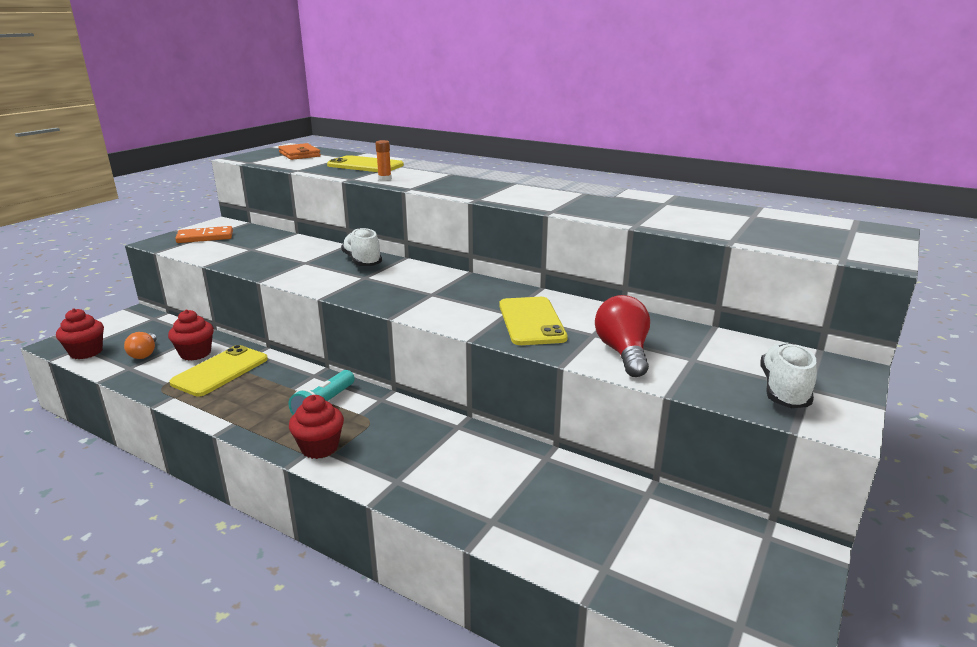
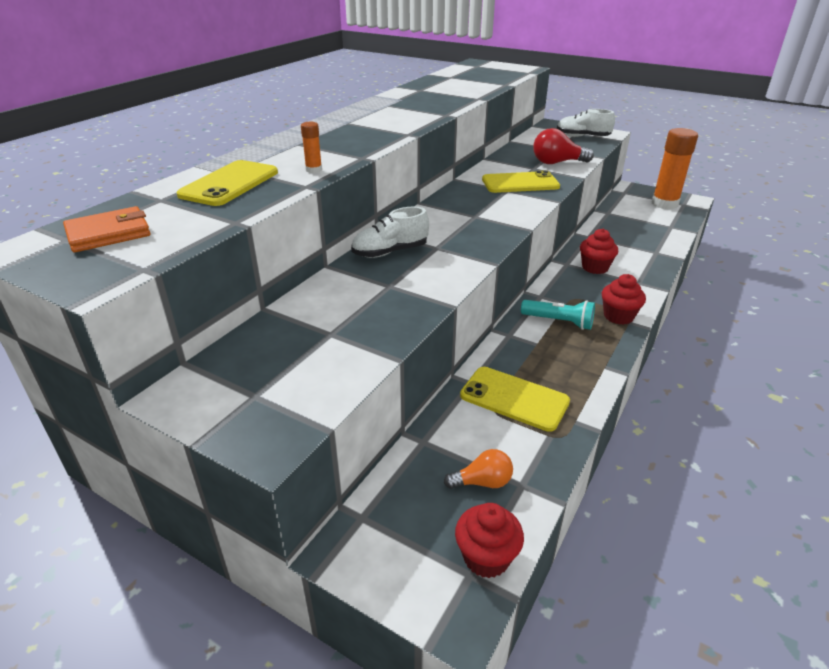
camera: 90 degrees left, 10 degrees up
red cupcake [168,310,214,361] -> red cupcake moved to [580,229,618,274]
orange domino [175,226,233,243] -> none
none -> orange glue stick [652,128,698,209]

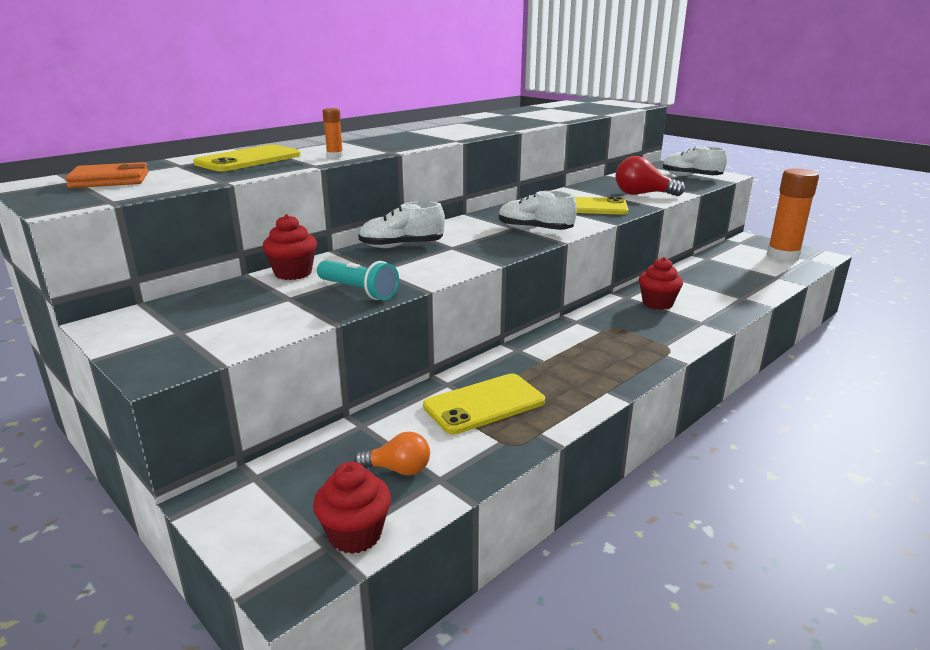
camera: 15 degrees right, 10 degrees down
yellow phone [460,367,570,432] -> yellow phone turned 75 degrees counterclockwise [423,374,545,434]
turquoise flashlight [521,300,595,330] -> turquoise flashlight moved to [317,260,399,300]
red cupcake [602,274,646,325] -> red cupcake moved to [262,214,317,280]
none -> white shoe [499,191,577,230]

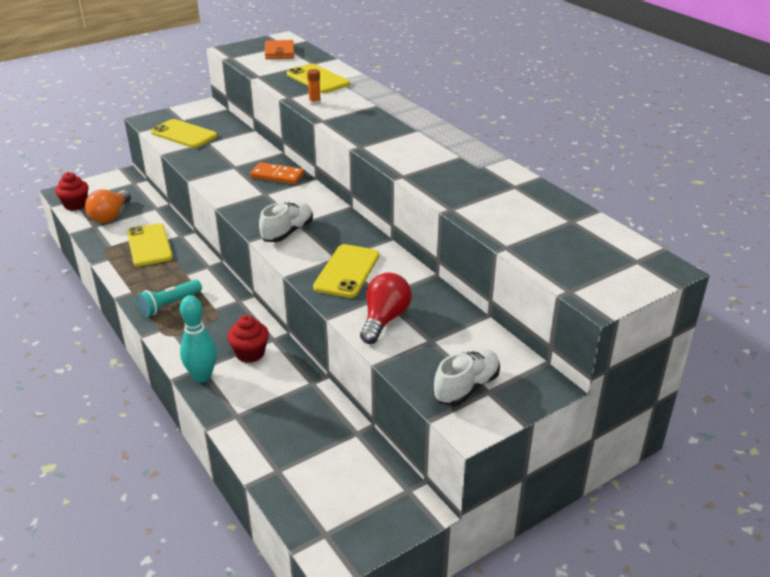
camera: 100 degrees right, 10 degrees up
red cupcake [262,214,317,280] -> none
turquoise flashlight [317,260,399,300] -> turquoise flashlight moved to [137,279,202,316]
orange light bulb [354,432,430,475] -> orange light bulb [85,189,131,223], size x1.58
white shoe [358,201,445,248] -> orange domino [250,162,304,184]
orange glue stick [767,168,819,262] -> none
none -> yellow phone [151,119,217,148]
none -> turquoise bowling pin [180,295,217,382]

